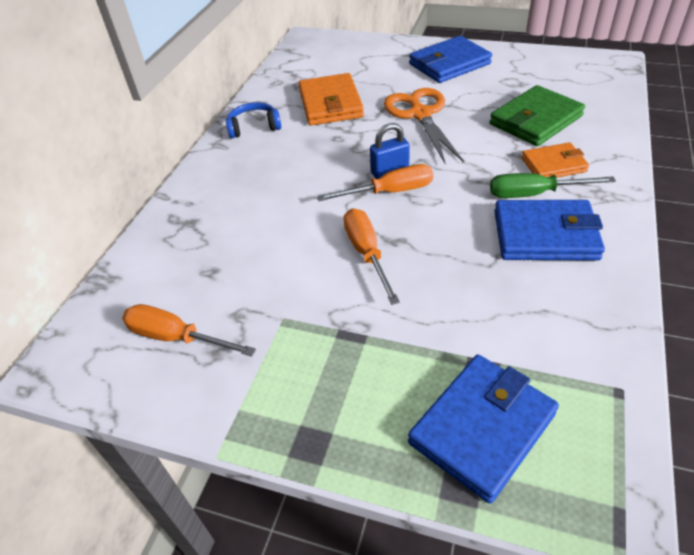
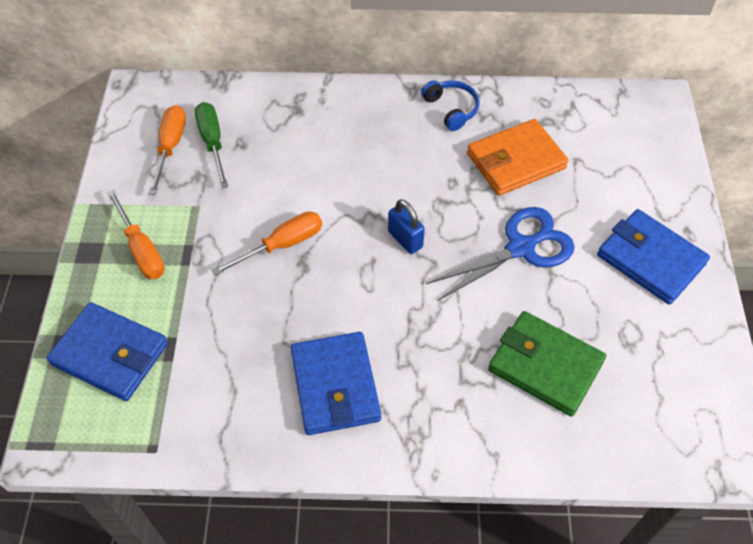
camera: 70 degrees right, 10 degrees up
orange screwdriver [317,164,433,201] -> orange screwdriver moved to [107,190,165,279]
orange scissors [384,88,464,164] -> blue scissors [426,207,575,301]
green screwdriver [490,173,616,198] -> green screwdriver moved to [195,102,228,188]
orange wallet [522,142,589,178] -> none

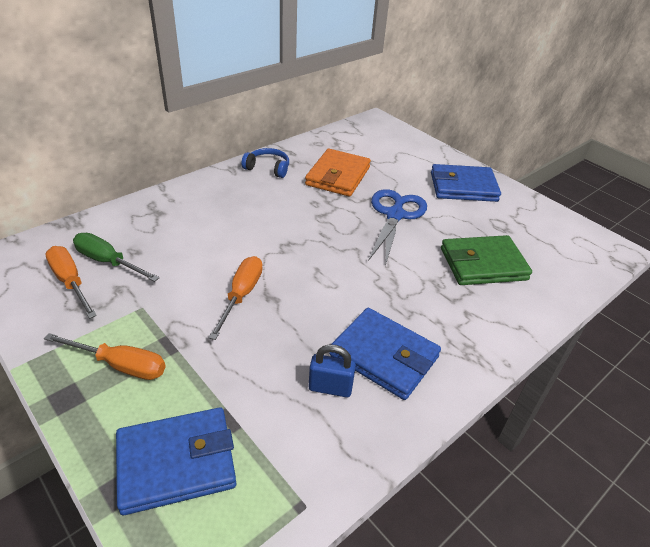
camera: 45 degrees left, 15 degrees down
blue padlock [388,199,425,254] -> blue padlock moved to [309,344,356,397]

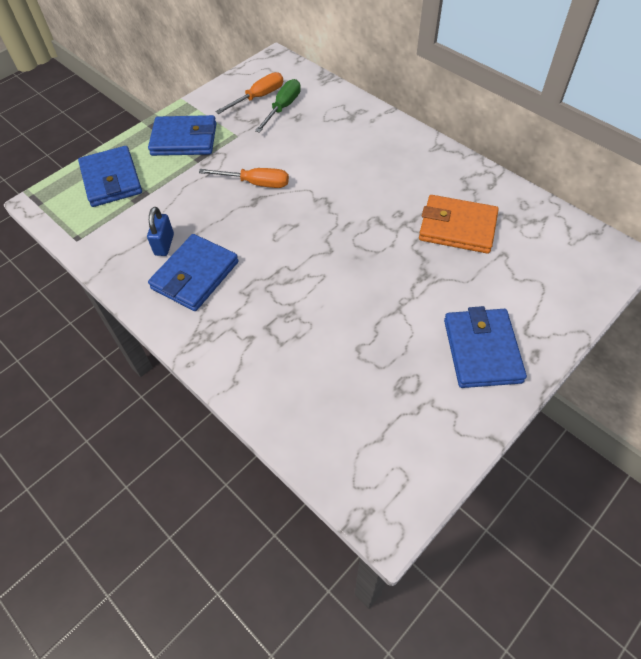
camera: 90 degrees right, 15 degrees up
orange screwdriver [44,333,166,380] -> blue wallet [148,115,216,156]
blue headphones [241,148,289,178] -> none
blue scissors [368,189,427,266] -> none
green wallet [441,235,532,285] -> none

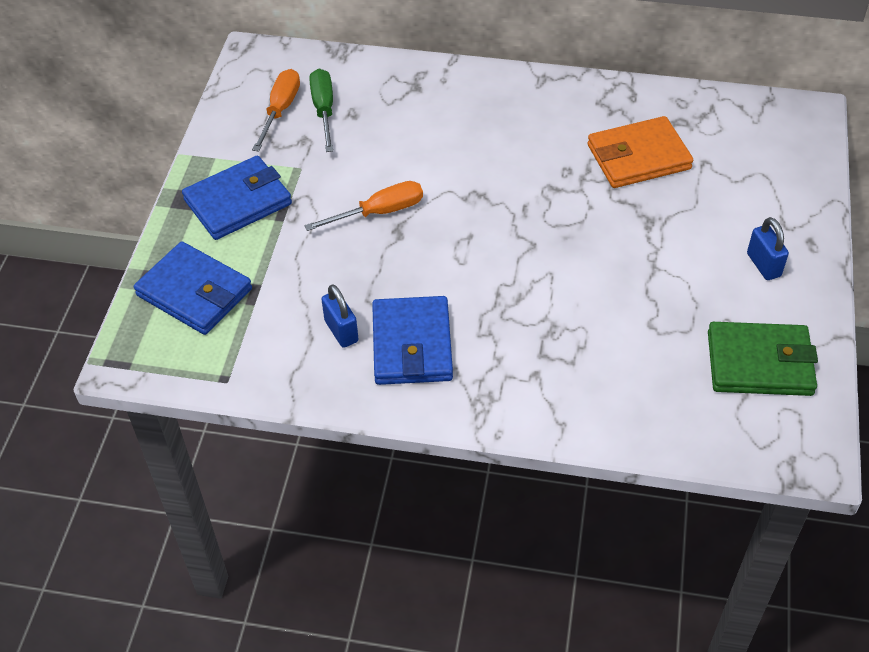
camera: 35 degrees left, 5 degrees down
blue wallet [444,306,527,388] -> blue padlock [747,217,789,280]
none -> green wallet [708,322,818,396]

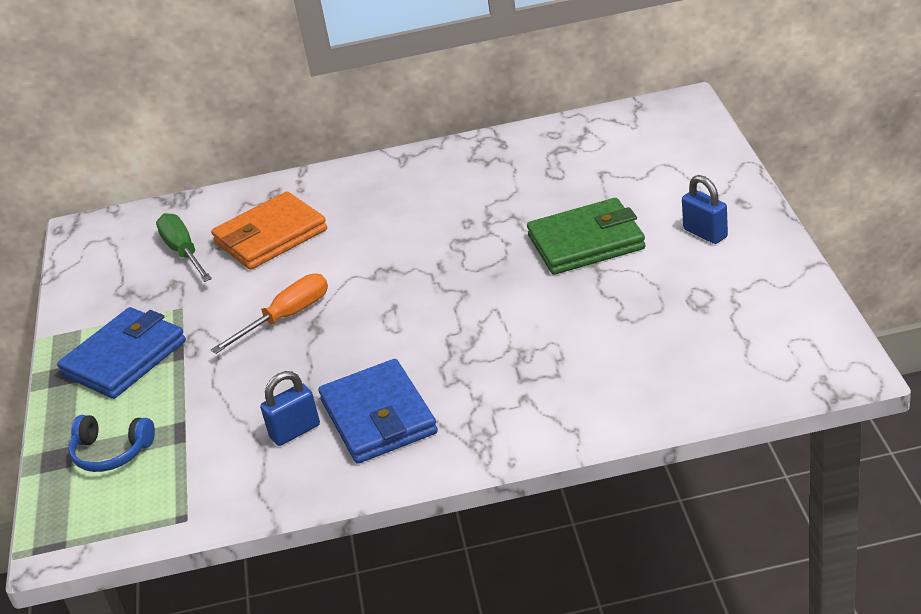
camera: 15 degrees left, 15 degrees down
blue wallet [134,241,252,335] -> blue headphones [68,415,155,472]
orange screwdriver [252,69,300,152] -> none
blue padlock [321,284,359,348] -> blue padlock turned 75 degrees counterclockwise [260,371,320,446]
orange wallet [588,116,693,188] -> orange wallet moved to [211,191,327,270]
green wallet [708,322,818,396] -> green wallet moved to [527,198,646,275]

